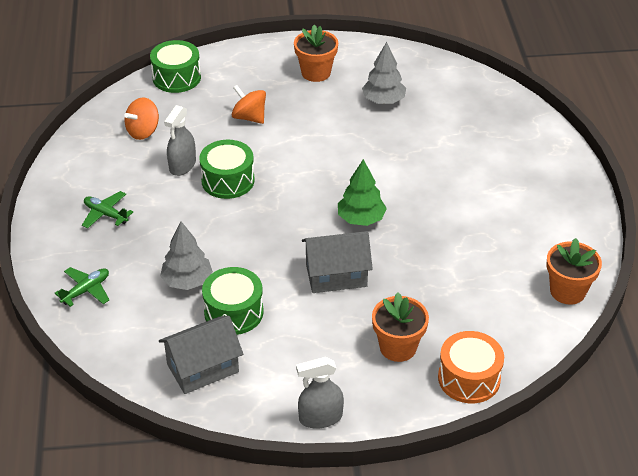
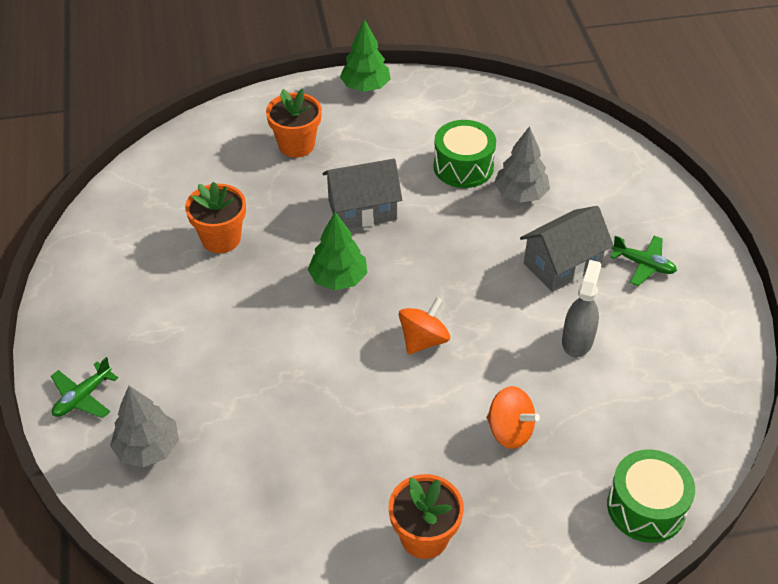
camera: 175 degrees right, 5 degrees up
green plane [55,267,110,307] -> green plane moved to [51,357,118,418]
orange spinning top [124,97,159,140] -> orange spinning top moved to [399,297,450,355]
grey house [159,316,243,394] -> grey house moved to [520,206,614,292]
green drum [199,140,255,199] -> none
grey spray bottle [296,357,344,429] -> green tree [340,19,391,92]
grey tree [362,42,406,104] -> grey tree moved to [110,386,179,467]
orange drum [438,331,504,403] -> none
orange flower pot [546,238,602,305] -> orange flower pot moved to [185,182,246,253]

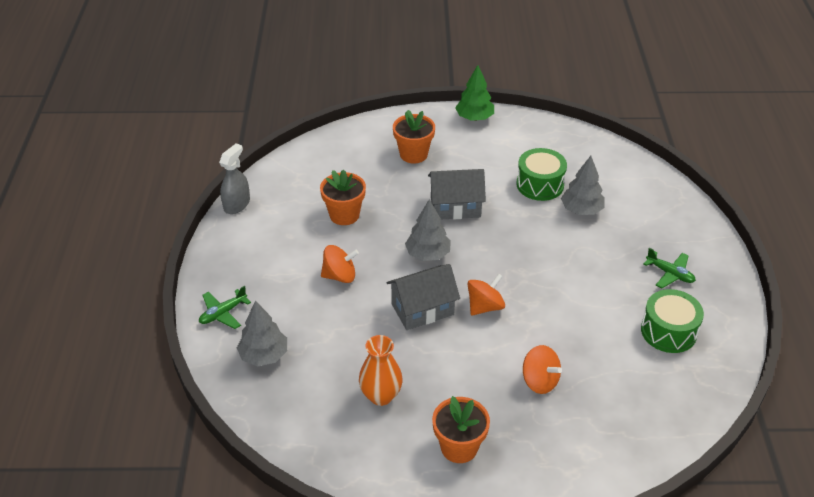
camera: 10 degrees right, 5 degrees down
green tree [308,212,367,290] -> grey tree [405,200,451,261]
grey house [520,206,614,292] -> grey house moved to [387,264,460,330]
grey spray bottle [562,260,601,357] -> grey spray bottle moved to [219,143,250,214]
green drum [607,449,695,543] -> green drum moved to [641,289,704,353]
none -> orange spinning top [321,245,359,283]
none -> orange vase [359,335,403,406]

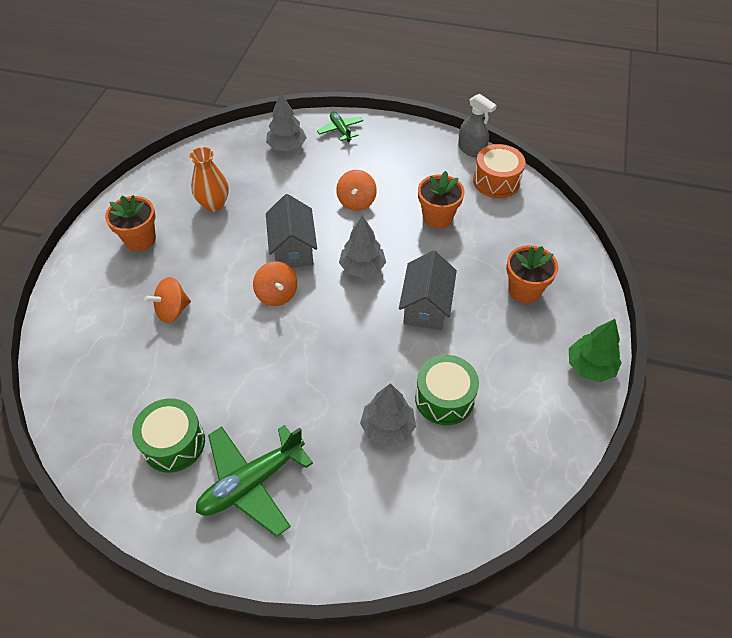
camera: 105 degrees right, 10 degrees up
green plane [644,248,696,288] -> green plane [196,425,313,537], size x1.85
none -> orange drum [473,144,526,198]

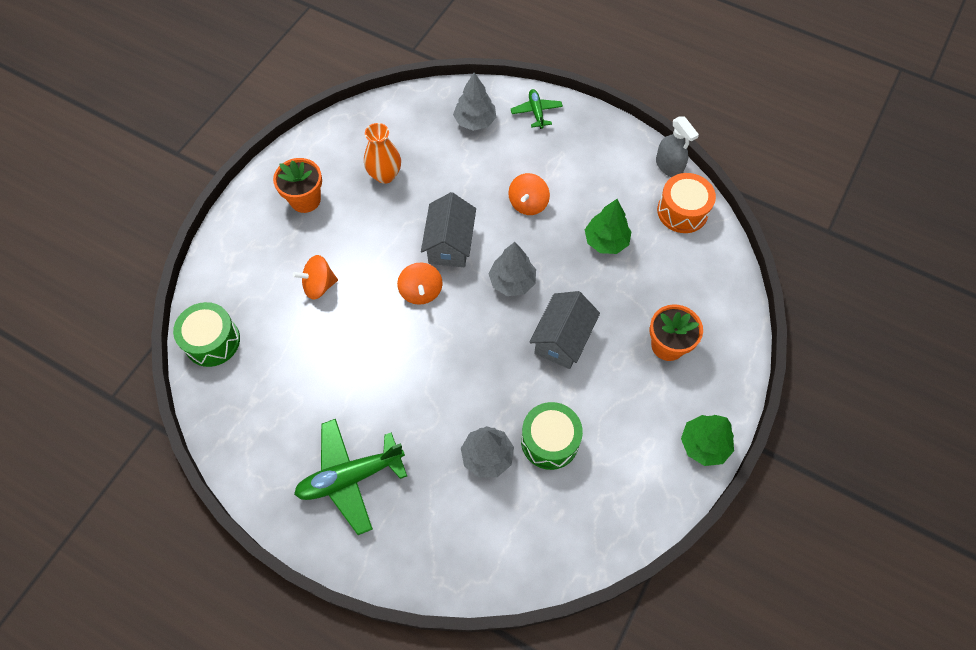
camera: 15 degrees right, 10 degrees up
green drum [132,398,205,473] -> green drum moved to [173,302,240,367]
orange flower pot [418,171,464,229] -> green tree [585,199,631,254]

